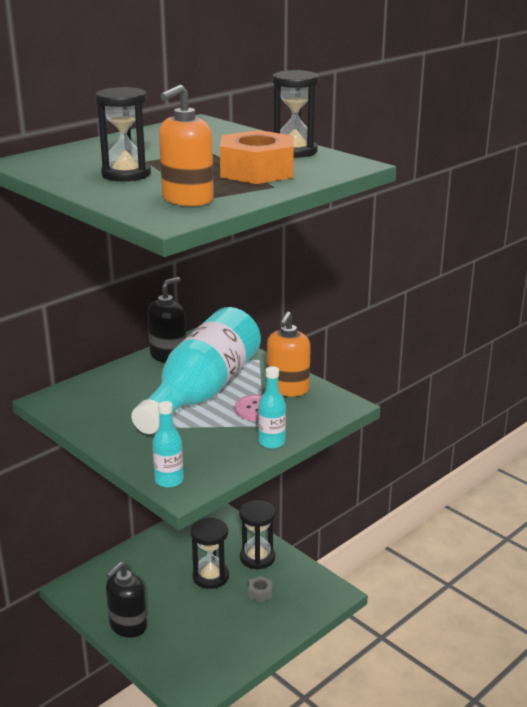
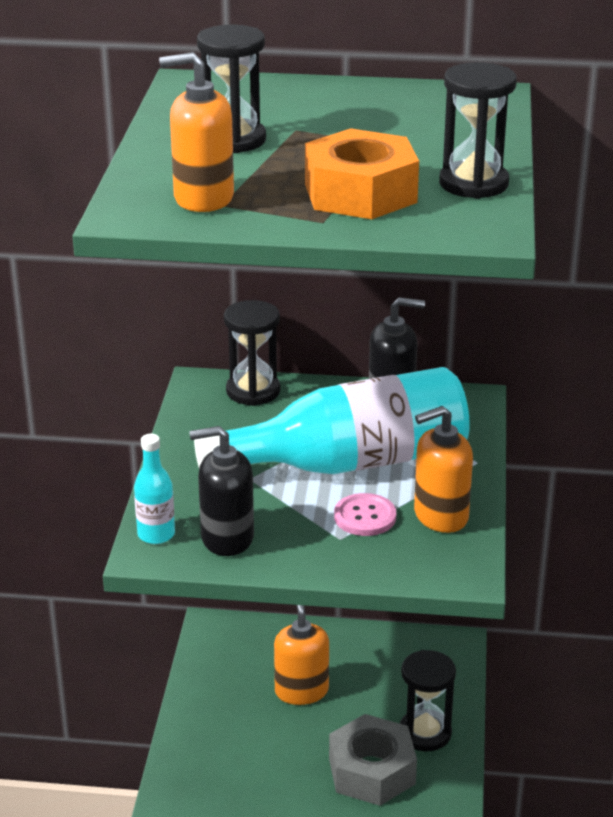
camera: 50 degrees right, 5 degrees up
black soap dispenser [106,562,147,638] -> black soap dispenser moved to [189,426,254,556]
black hourglass [191,518,229,589] -> black hourglass moved to [224,300,281,406]
grey nut [248,576,273,602] -> grey nut [329,714,417,806], size x2.32
turquoise bottle [258,366,286,449] -> none
none -> orange soap dispenser [274,605,329,705]

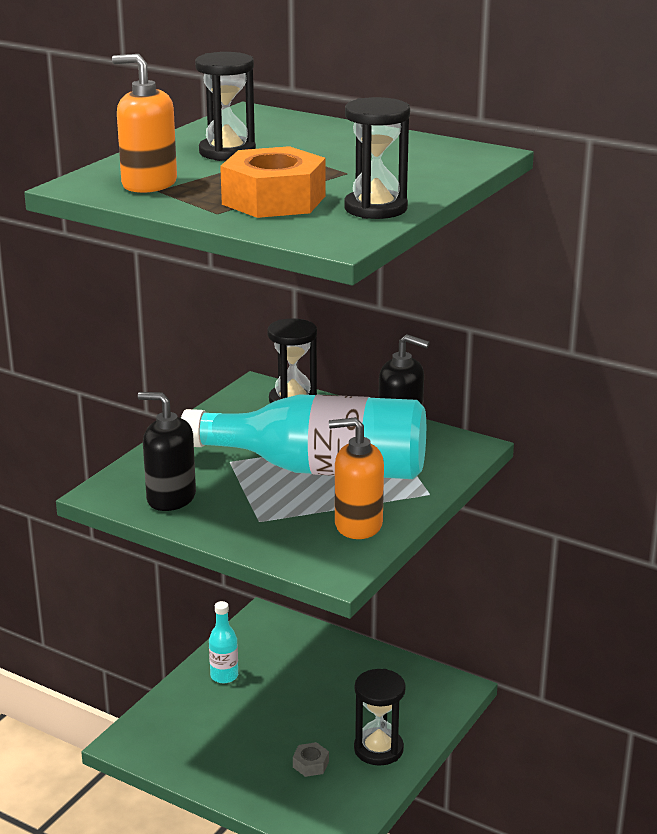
camera: 25 degrees right, 5 degrees down
turquoise bottle [134,434,175,544] -> turquoise bottle moved to [209,601,238,683]
orange soap dispenser [274,605,329,705] -> none
grey nut [329,714,417,806] -> grey nut [293,742,329,777], size x0.43
pink button [334,493,396,536] -> none

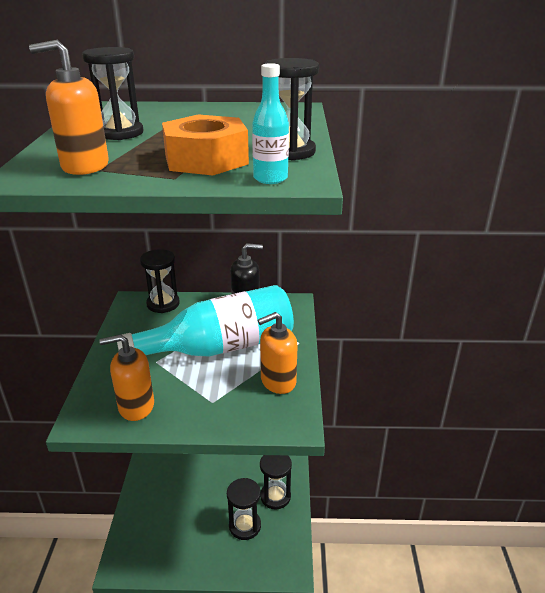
camera: 30 degrees left, 5 degrees up
black soap dispenser [138,392,196,511] -> orange soap dispenser [99,334,154,421]
turquoise bottle [209,601,238,683] -> turquoise bottle moved to [252,63,289,184]
grey nut [293,742,329,777] -> black hourglass [227,478,261,540]

